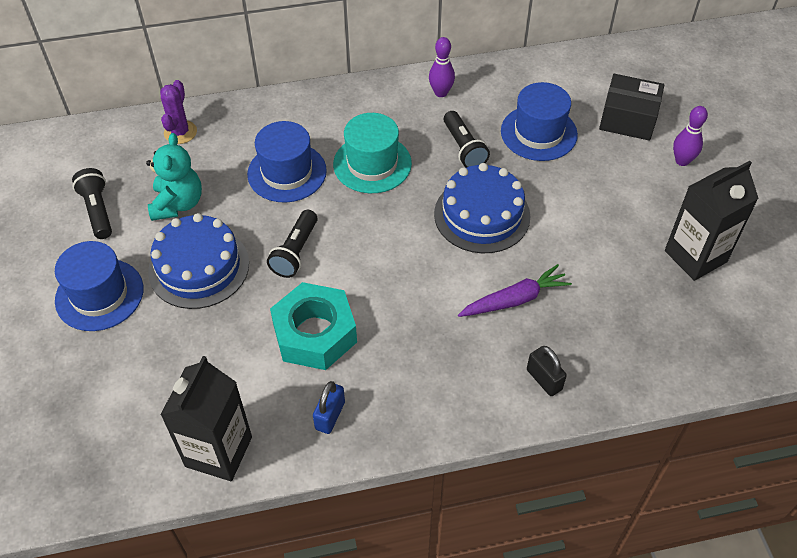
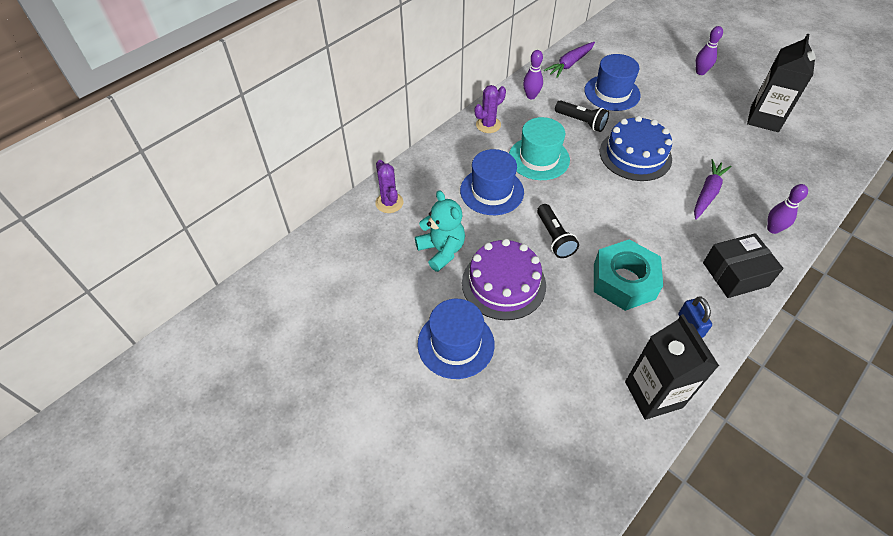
camera: 35 degrees left, 0 degrees up
black flashlight [72,168,112,239] -> none
blue cake [148,213,249,309] -> purple cake [462,239,546,320]
black padlock [527,346,567,396] -> purple bowling pin [767,184,808,234]
black box [599,74,664,141] -> black box moved to [703,233,784,298]
none -> purple cactus [475,85,506,133]
none -> purple carrot [544,42,595,78]

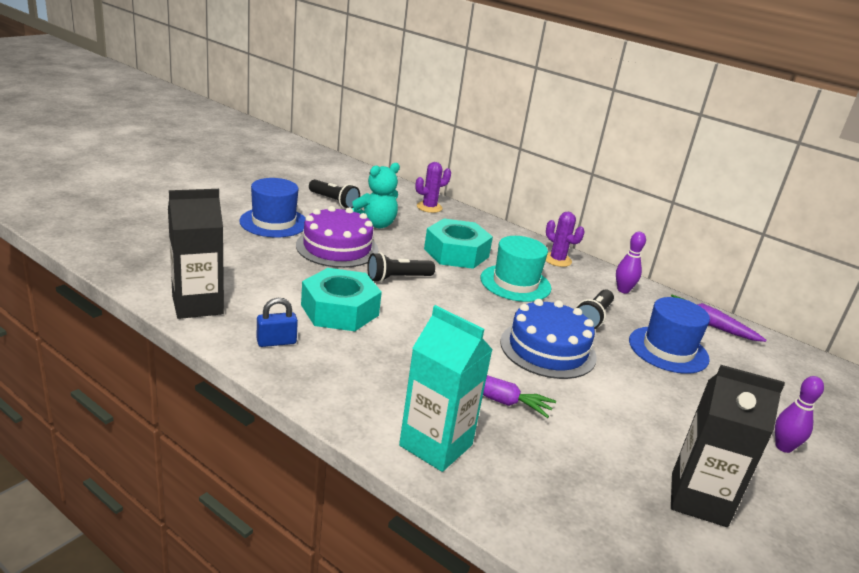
camera: 80 degrees right, 25 degrees down
blue hat [460,149,524,215] -> turquoise nut [424,219,493,269]
black box [703,233,784,298] -> none
purple bowling pin [767,184,808,234] -> turquoise carton [399,305,493,472]
none -> black flashlight [309,179,360,209]

